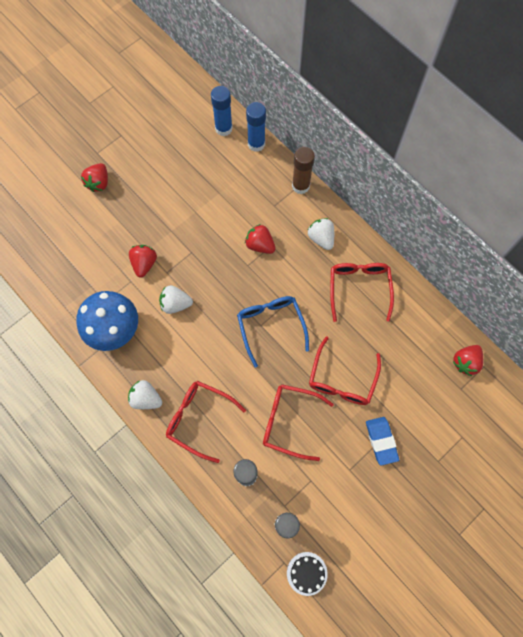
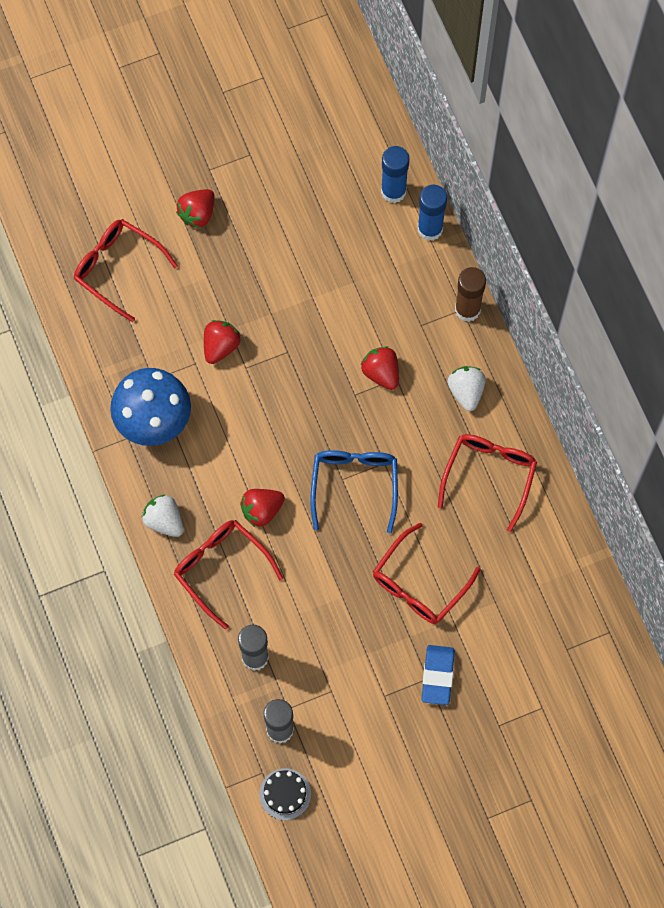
camera: 20 degrees right, 0 degrees up
white strawberry [159,285,193,314] -> none
red glasses [263,384,334,461] -> red glasses moved to [74,219,178,322]
red strawberry [453,345,483,376] -> red strawberry moved to [240,489,285,528]

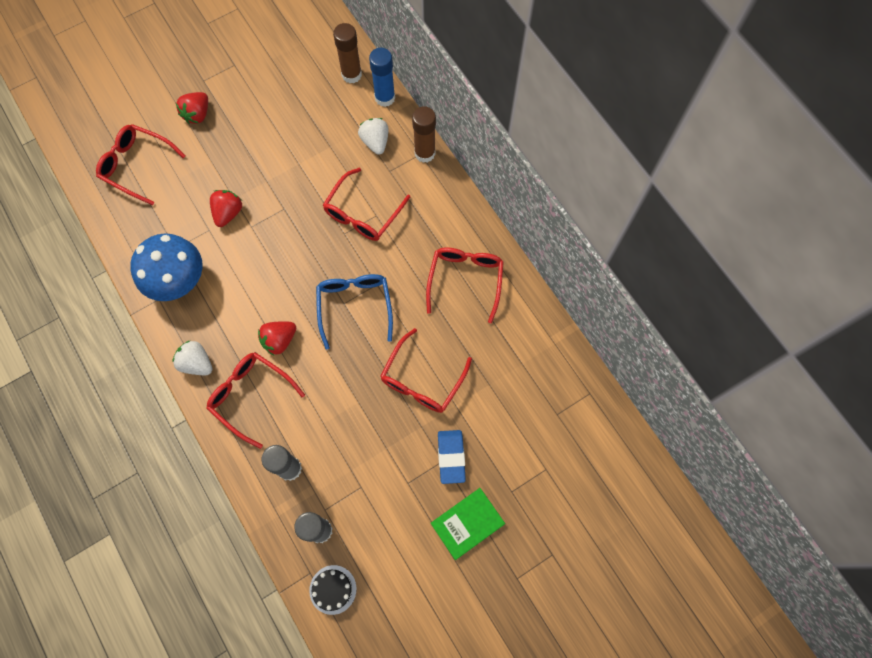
camera: 10 degrees left, 0 degrees up
red strawberry [361,346,399,390] -> red glasses [323,168,410,241]
blue glue stick [381,146,409,203] -> brown glue stick [333,23,362,83]
white strawberry [447,366,486,411] -> white strawberry moved to [358,118,389,155]
none -> green book [431,488,505,560]

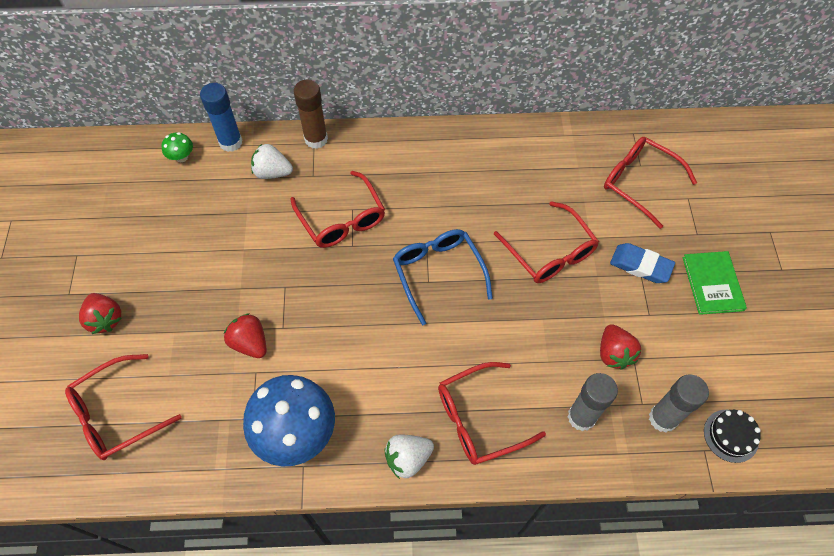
camera: 60 degrees left, 10 degrees down
red strawberry [258,321,296,355] -> red strawberry moved to [600,324,641,369]
blue glasses [316,274,393,350] -> blue glasses turned 45 degrees clockwise [393,229,493,325]
brown glue stick [333,23,362,83] -> green mushroom [162,132,193,162]
red glasses [426,247,504,323] -> red glasses moved to [604,137,697,229]

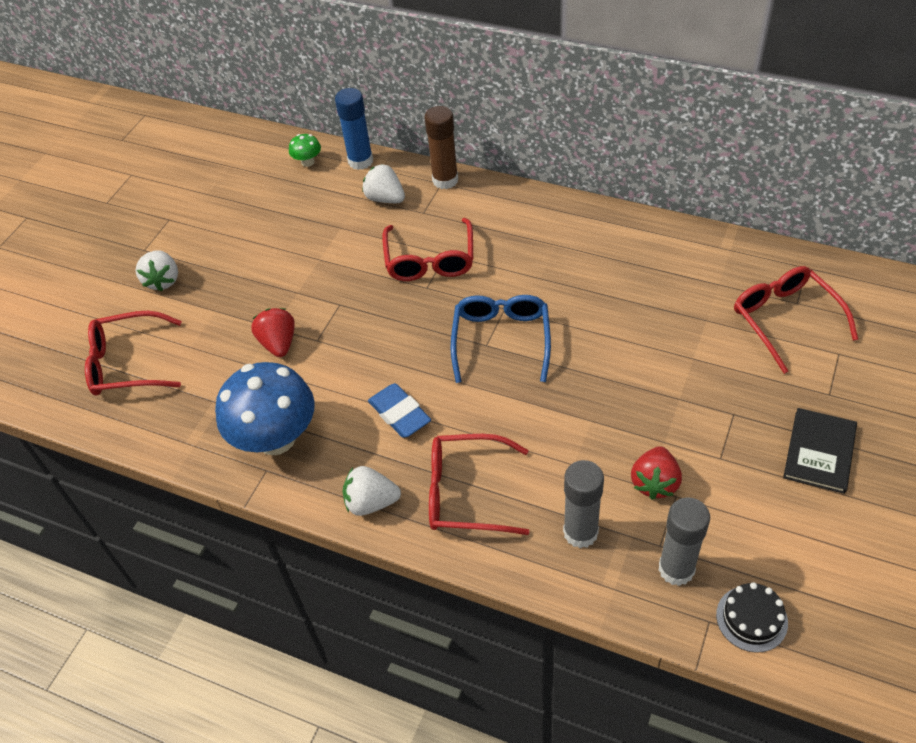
camera: 30 degrees right, 10 degrees down
red strawberry [79,293,122,334] -> white strawberry [135,250,178,292]
red glasses [494,201,599,283] -> none
blue eraser [610,243,675,283] -> blue eraser moved to [368,383,431,438]
green book [683,251,747,315] -> black book [783,408,857,494]

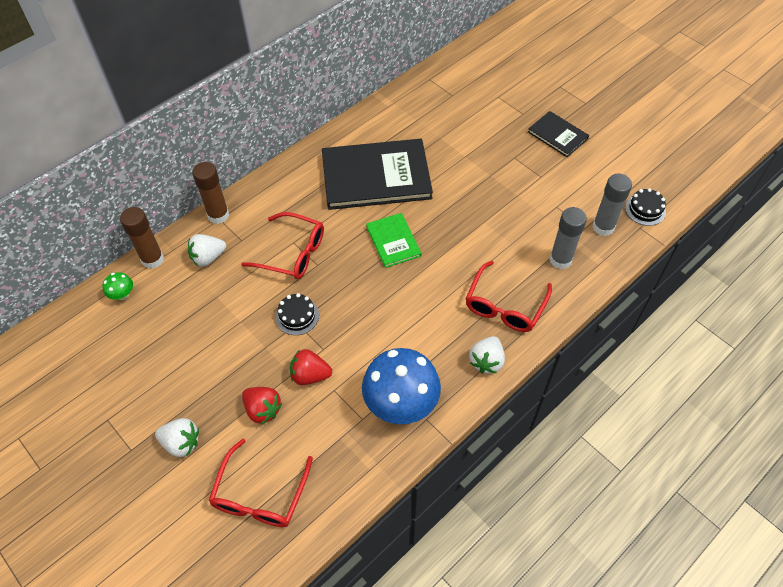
camera: 70 degrees left, 5 degrees up
blue glue stick [335,88,373,170] -> brown glue stick [120,207,164,268]
blue eraser [368,383,431,438] -> none
blue glasses [451,295,551,383] -> green book [366,213,422,268]
red strawberry [631,446,682,500] -> red strawberry moved to [242,387,282,425]
red glasses [734,266,858,374] -> none
none -> black cake [275,293,319,335]
none -> black book [322,139,433,210]

